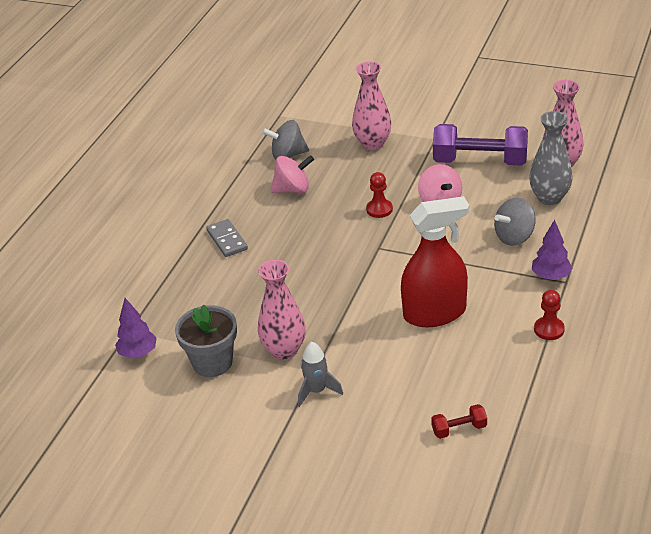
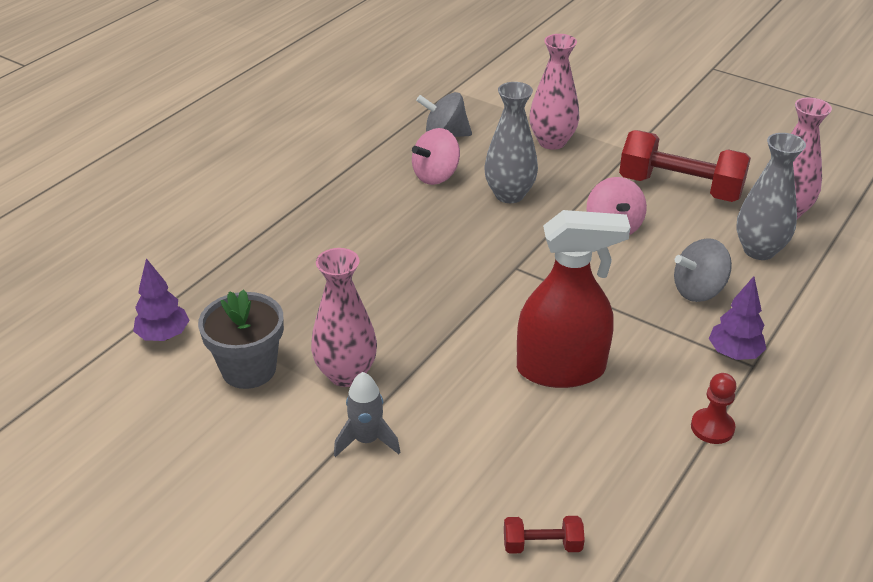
camera: 10 degrees right, 0 degrees up
grey domino [206,219,248,257] -> none
pink spinning top [271,155,314,193] -> pink spinning top turned 135 degrees clockwise [412,128,460,185]
red pawn [366,172,393,218] -> none
purple dumbbell [433,124,528,166] -> red dumbbell [619,130,751,202]
none -> grey vase [484,82,538,203]

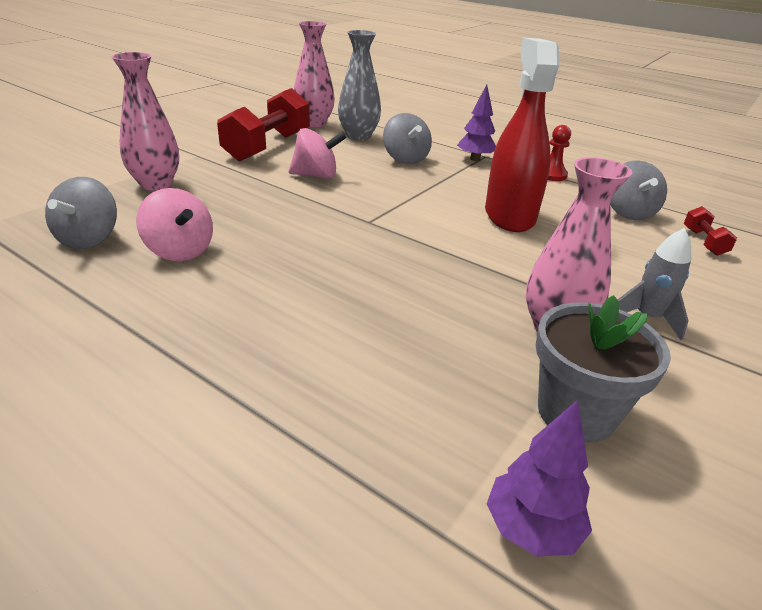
camera: 90 degrees left, 5 degrees down
grey vase [484,82,538,203] -> none
none -> grey spinning top [610,160,667,220]

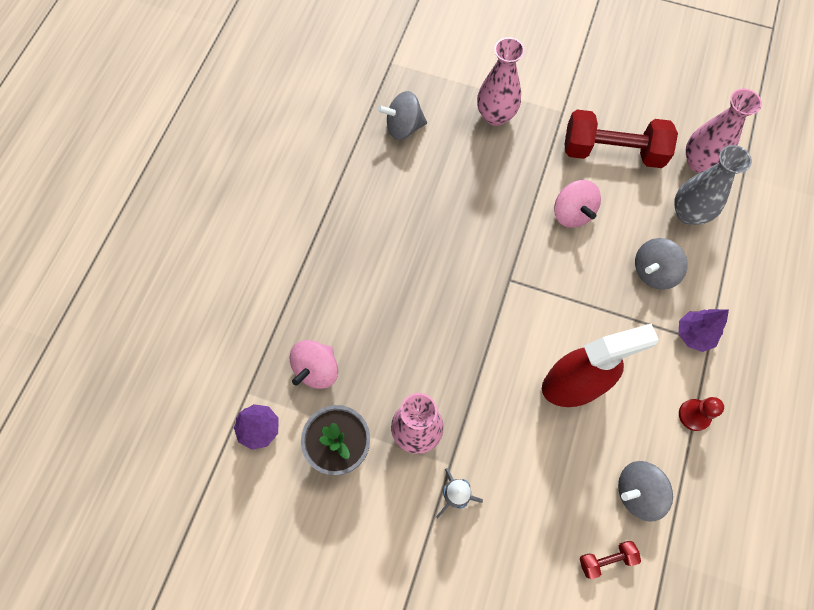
camera: 75 degrees right, 35 degrees up
pink spinning top [136,188,213,261] -> pink spinning top moved to [289,340,338,389]

